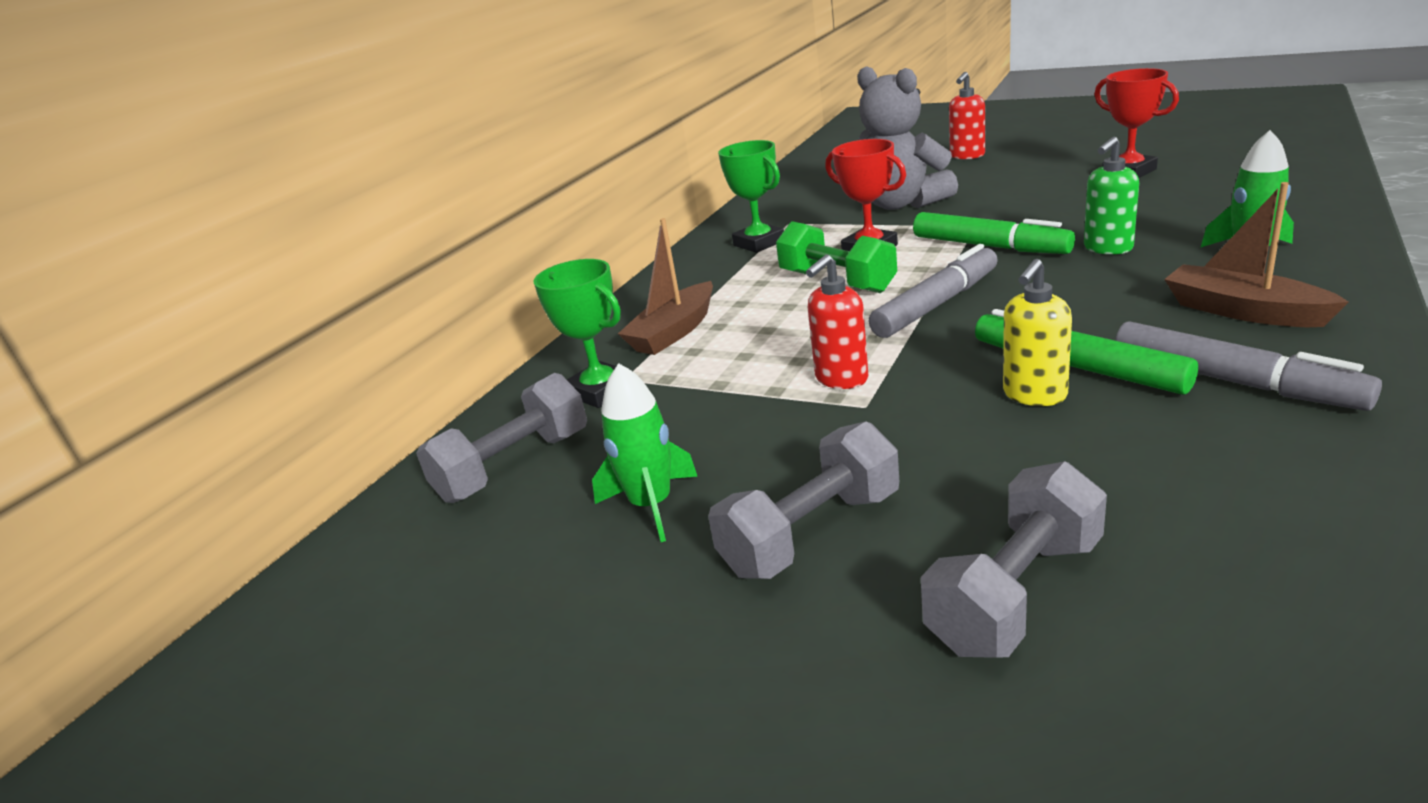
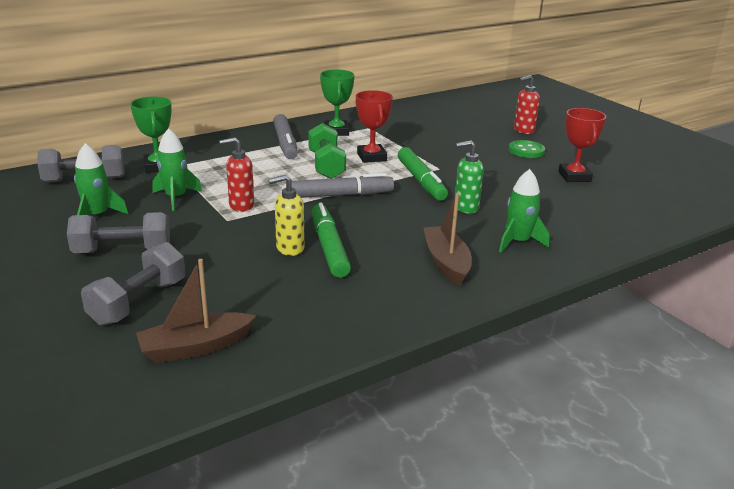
camera: 25 degrees right, 0 degrees up
brown boat [618,218,713,355] -> brown boat moved to [136,259,256,363]
grey teddy bear [857,66,958,210] -> none
grey dumbbell [921,461,1107,658] -> grey dumbbell turned 45 degrees counterclockwise [81,242,185,326]
grey marker [1115,321,1382,411] -> grey marker moved to [273,114,298,159]
none -> green rocket [152,128,202,211]
none -> green button [509,140,545,158]

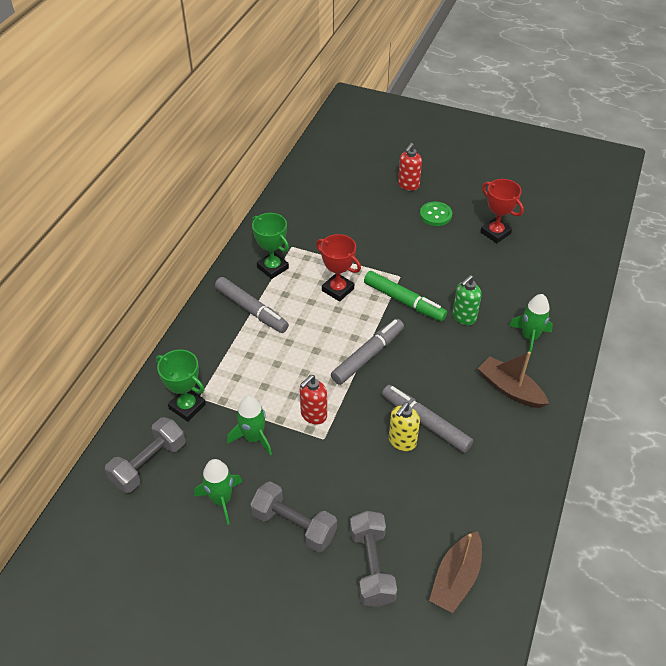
camera: 35 degrees left, 20 degrees up
grey dumbbell [67,212,170,253] -> grey dumbbell turned 75 degrees clockwise [250,481,337,552]
green dumbbell [308,123,346,179] -> none
green marker [312,203,351,278] -> grey marker [382,385,473,453]

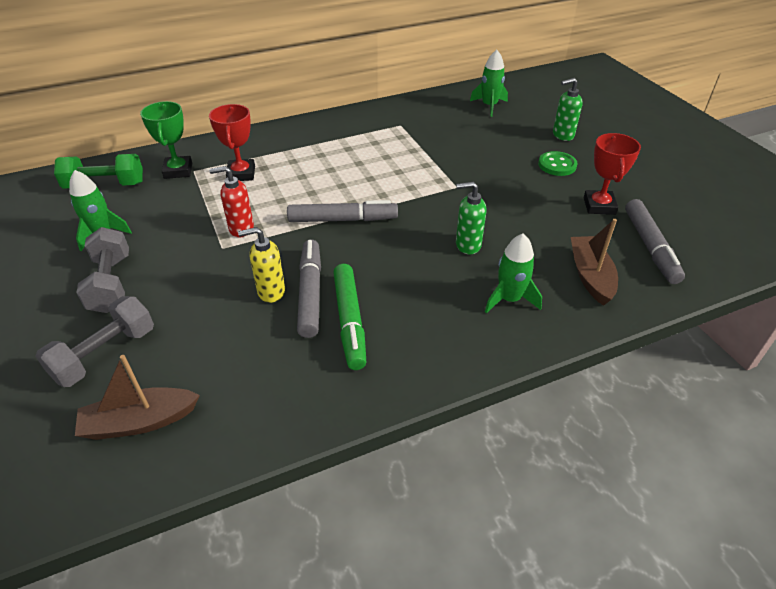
camera: 45 degrees right, 5 degrees down
grey dumbbell [105,417,185,493] -> green dumbbell [54,154,143,189]
grey marker [215,277,289,333] -> grey marker moved to [625,199,685,284]
green rocket [227,396,272,455] -> green rocket moved to [470,50,508,117]
green trophy [252,213,289,279] -> none
red trophy [316,234,361,302] -> red trophy moved to [209,104,255,181]
green marker [364,271,447,322] -> green marker moved to [333,264,366,370]
red soap dispenser [398,143,422,191] -> green soap dispenser [553,78,583,141]
brown boat [478,352,549,408] -> brown boat moved to [571,219,618,306]

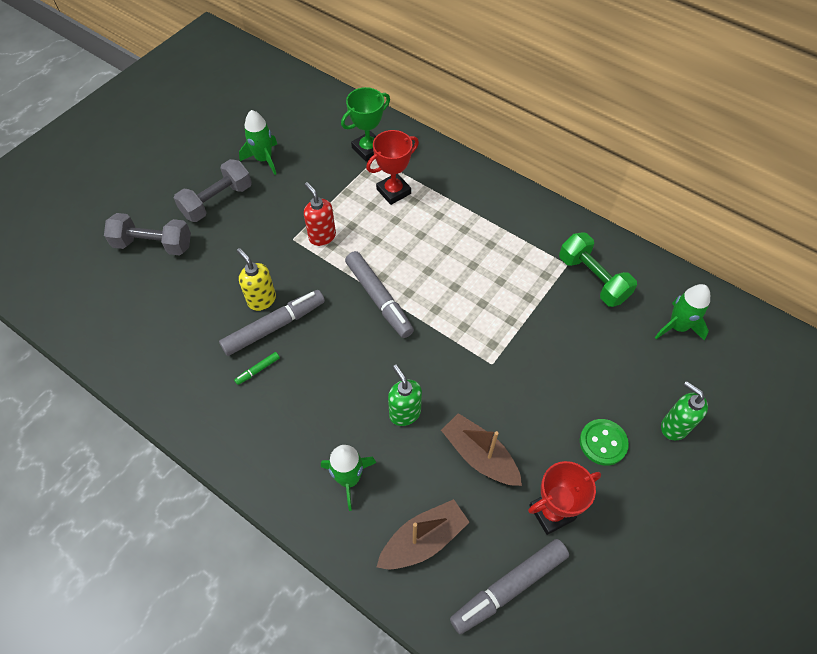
camera: 60 degrees right, 15 degrees up
green dumbbell [54,154,143,189] -> green dumbbell moved to [559,232,637,307]
brown boat [75,355,200,440] -> brown boat moved to [441,413,522,486]
green marker [333,264,366,370] -> green marker [234,352,280,385], size x0.43

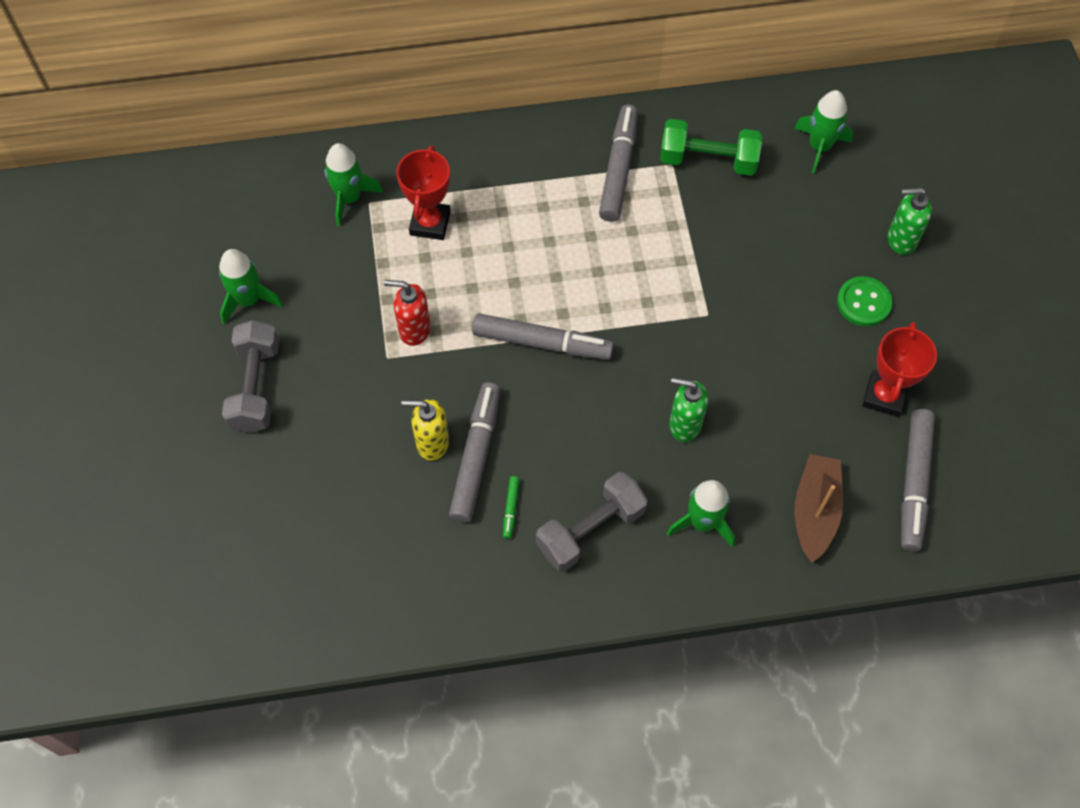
camera: 45 degrees left, 5 degrees up
grey dumbbell [104,213,191,256] -> grey dumbbell moved to [536,472,648,572]
green trophy [341,87,390,161] -> green rocket [324,143,383,226]
brown boat [441,413,522,486] -> none
none -> grey marker [599,105,638,222]

